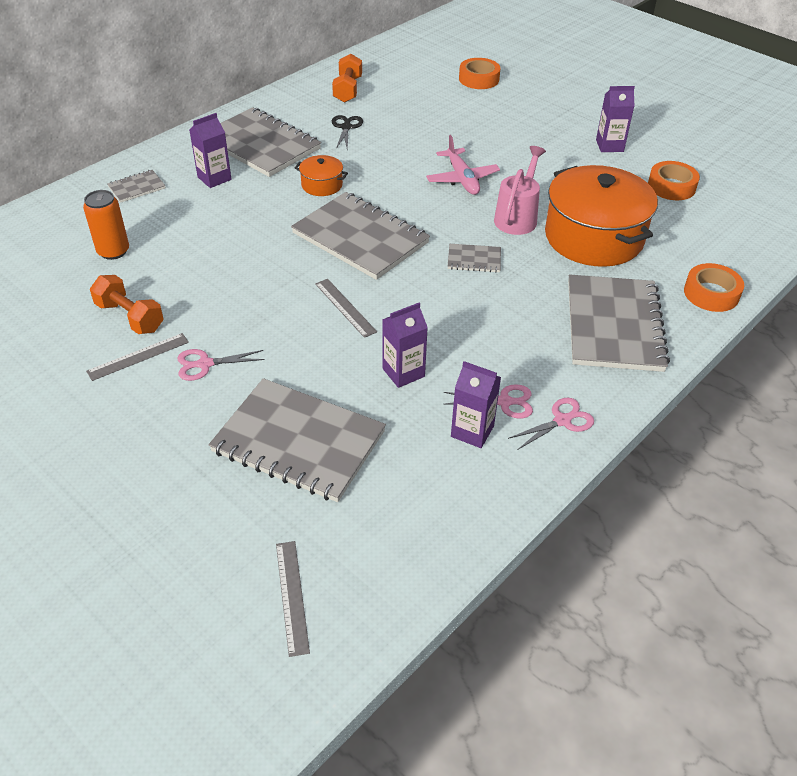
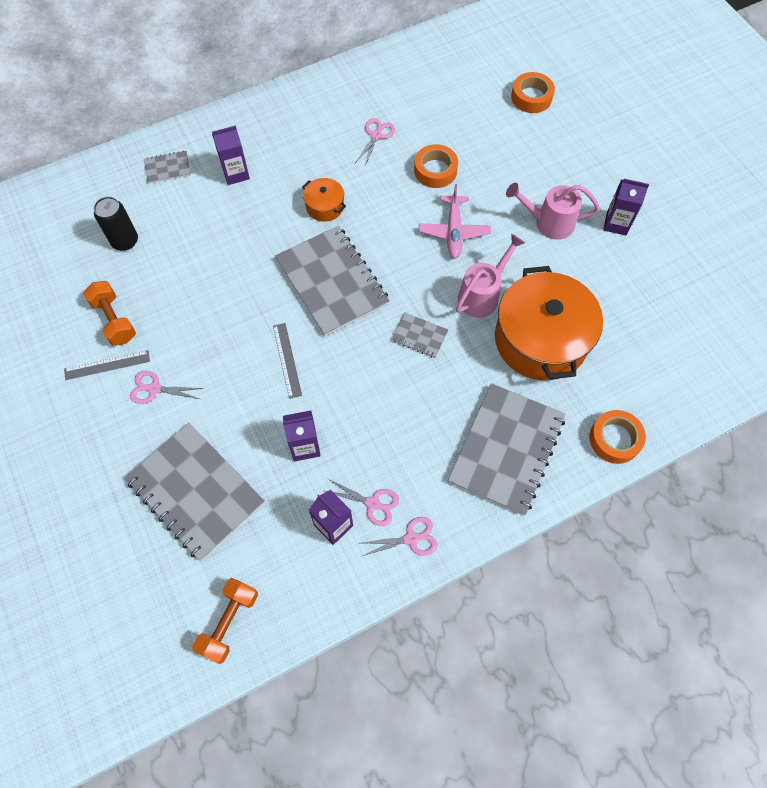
camera: 20 degrees right, 20 degrees up
orange can [83,190,129,260] -> black can [94,196,138,251]
grey notebook [220,107,321,177] -> none
grey ruler [276,541,310,657] -> none
orange dumbbell [332,54,362,103] -> orange dumbbell moved to [192,578,258,664]
black scissors [332,115,363,149] -> pink scissors [355,118,395,166]
orange tape [648,161,700,200] -> orange tape moved to [414,144,458,188]
none -> pink watering can [506,183,600,240]

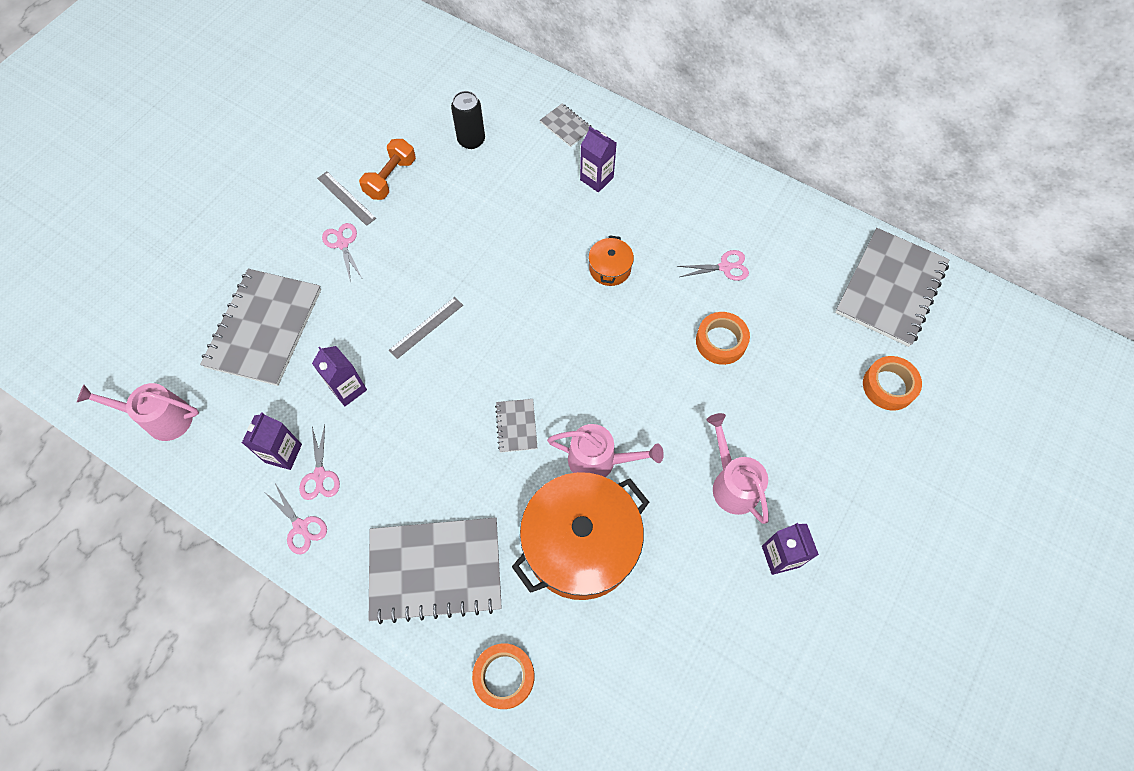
camera: 60 degrees right, 0 degrees up
orange dumbbell [192,578,258,664] -> pink watering can [77,383,199,441]
grey notebook [275,226,390,337] -> grey notebook moved to [835,228,949,347]
pink plane [419,184,491,258] -> none

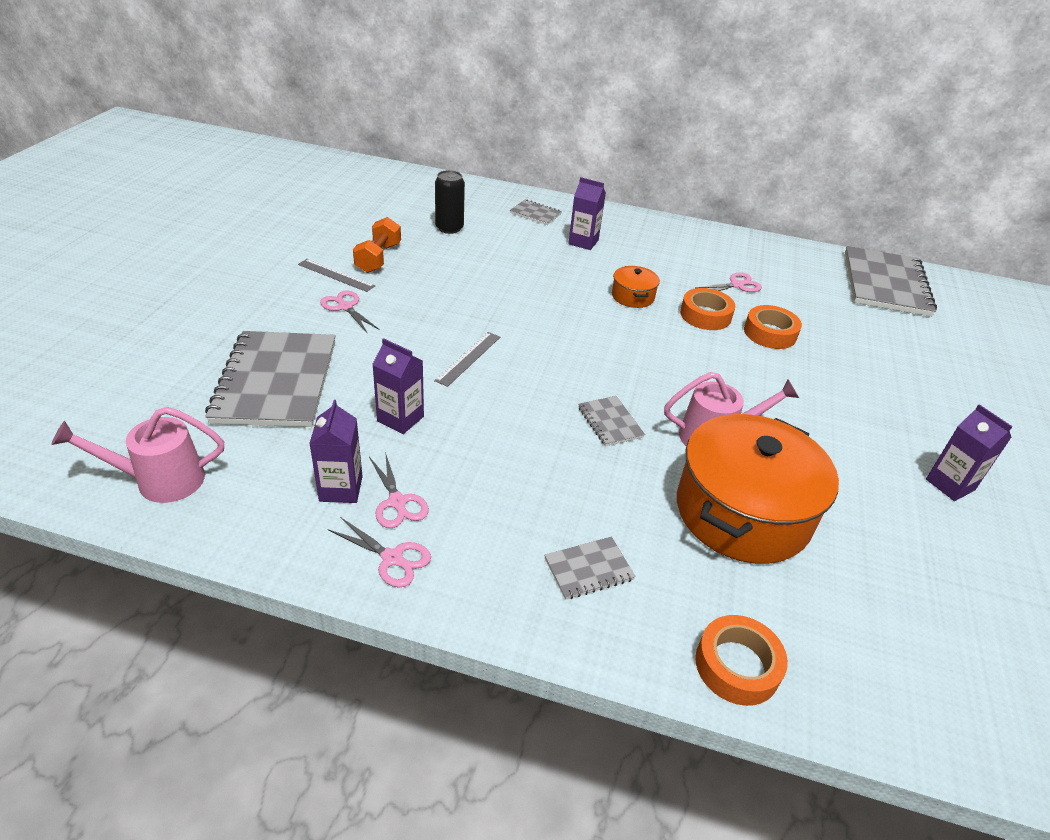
camera: 20 degrees left, 25 degrees down
grey notebook [369,517,502,624] -> grey notebook [544,536,636,600], size x0.45
pink watering can [707,413,769,524] -> none
orange tape [863,356,922,410] -> orange tape moved to [680,288,735,330]

